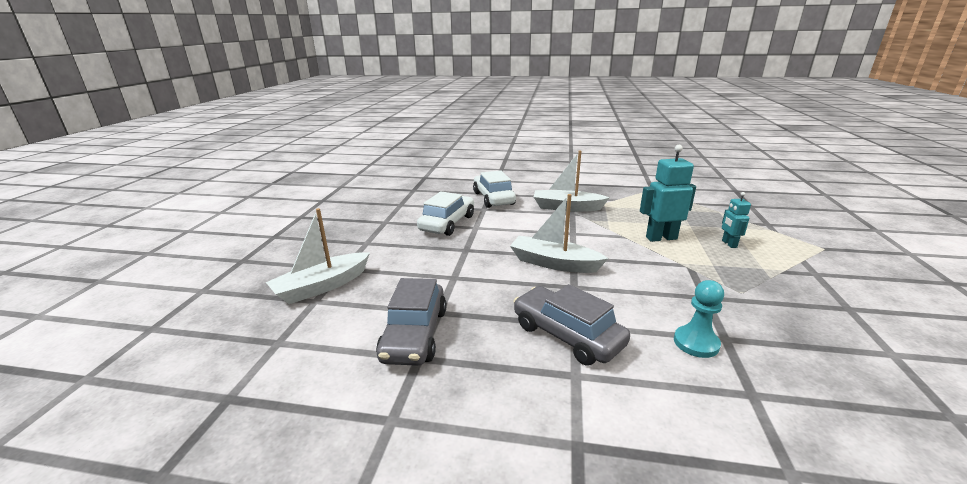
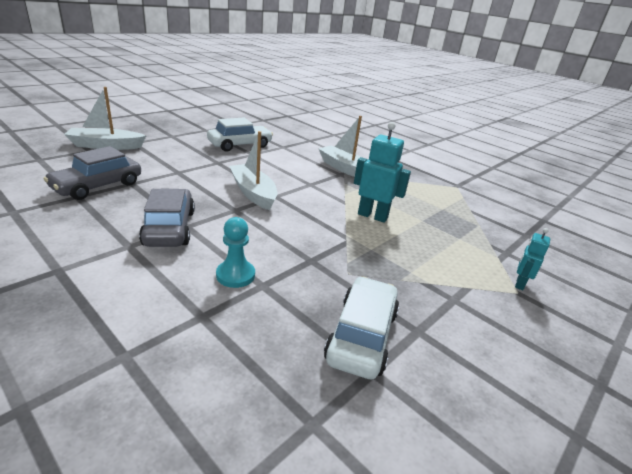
camera: 30 degrees right, 5 degrees up
white car [473,170,516,208] -> white car moved to [324,276,399,379]
turquoise robot [722,192,751,248] -> turquoise robot moved to [515,228,550,290]

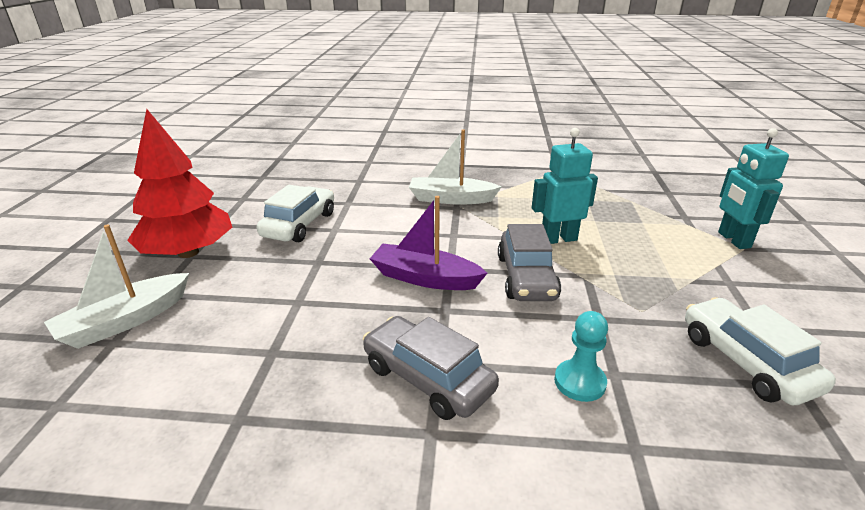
camera: 35 degrees left, 0 degrees up
grey car [44,146,141,200] -> grey car moved to [498,224,561,301]
white boat [229,131,277,210] -> purple boat [370,196,487,290]
turquoise robot [515,228,550,290] -> turquoise robot [718,128,789,249], size x1.76
none -> red tree [127,109,232,258]

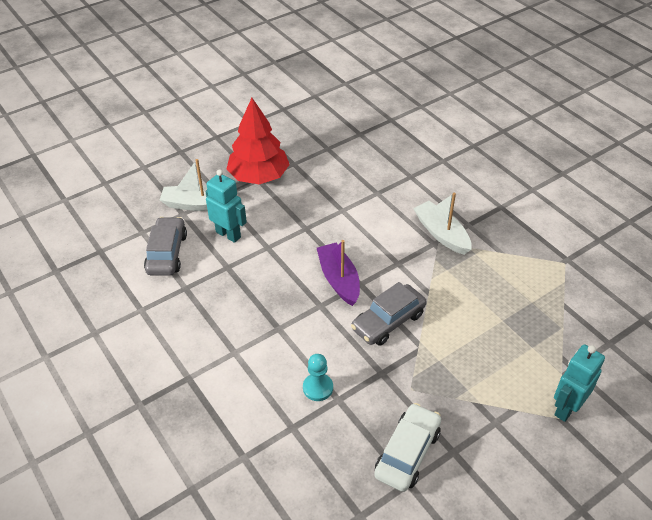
camera: 50 degrees right, 15 degrees up
white car [257,185,334,242] -> none
grey car [363,316,499,420] -> grey car moved to [144,217,187,276]
turquoise robot [532,128,598,244] -> turquoise robot moved to [205,169,247,243]

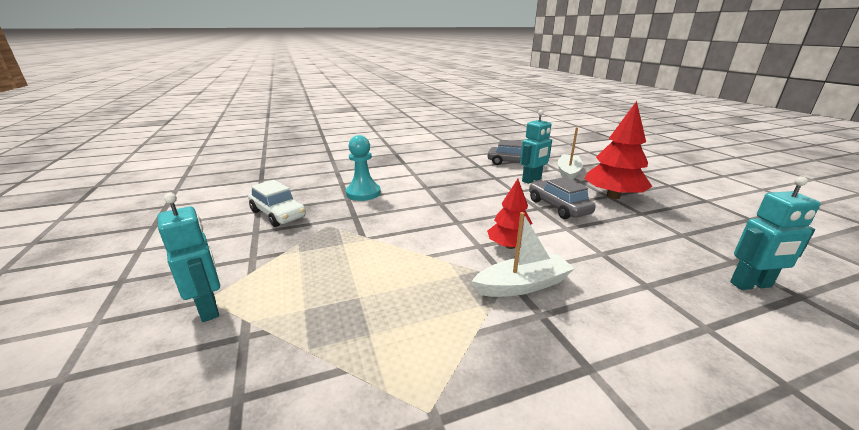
camera: 105 degrees right, 20 degrees down
turquoise pawn [303,354,333,401] -> turquoise pawn [346,135,381,201], size x1.51
purple boat [317,240,360,306] -> none
grey car [351,282,427,346] -> grey car moved to [529,177,596,219]
none -> red tree [487,179,533,249]
none -> turquoise robot [730,176,821,290]

